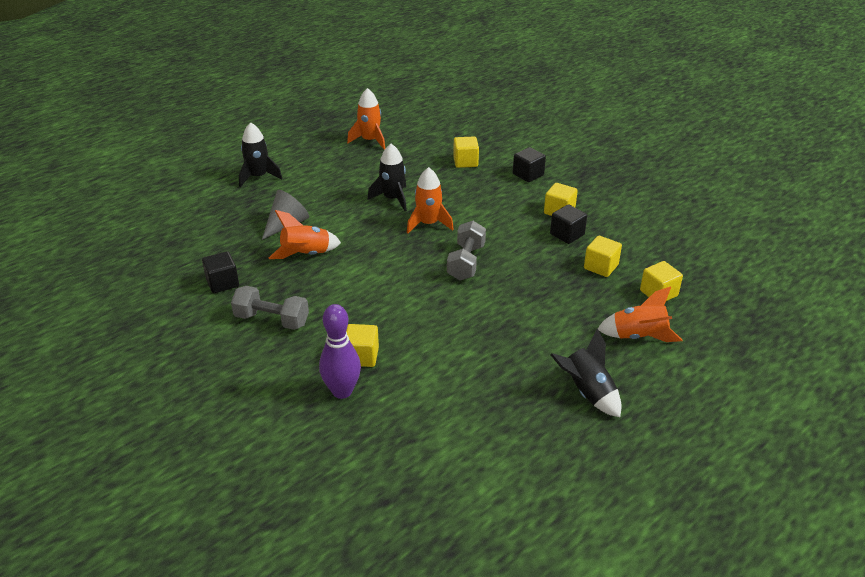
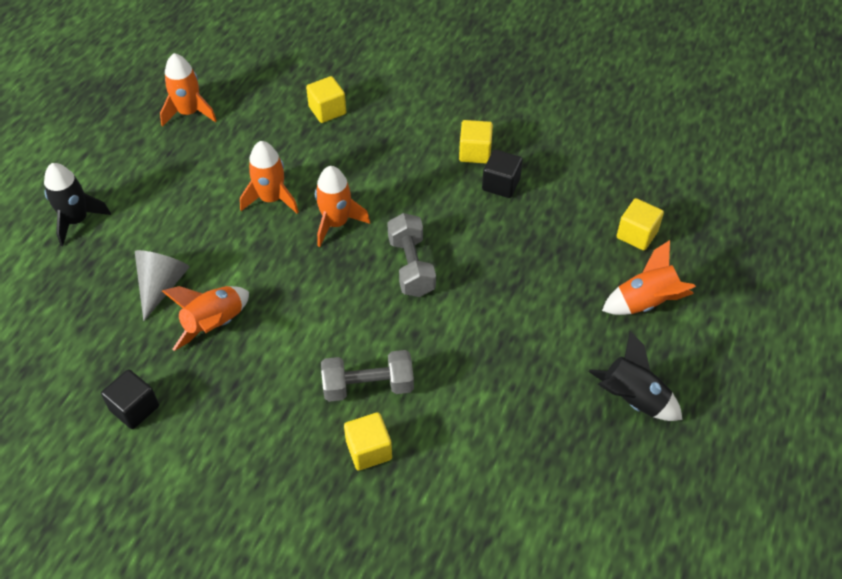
camera: 25 degrees left, 15 degrees up
grey dumbbell [231,286,309,330] -> grey dumbbell moved to [321,350,414,402]
purple bowling pin [319,304,361,399] -> none
black rocket [368,144,407,211] -> orange rocket [240,141,299,213]
black cube [513,147,546,182] -> none
yellow cube [584,236,622,277] -> none

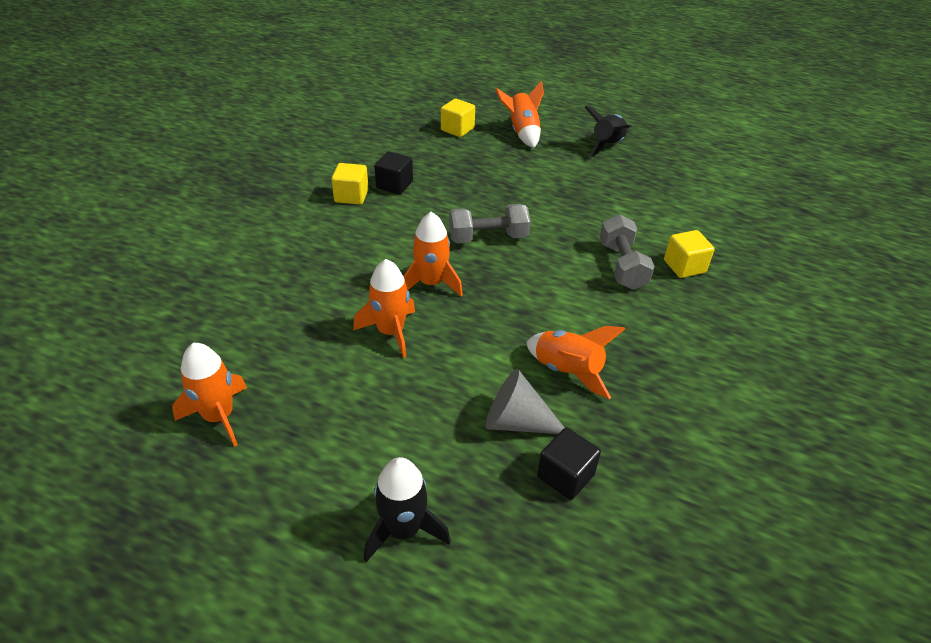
camera: 90 degrees left, 10 degrees down
black cube [101,369,159,429] -> black cube moved to [537,427,601,500]
yellow cube [306,76,346,123] -> none

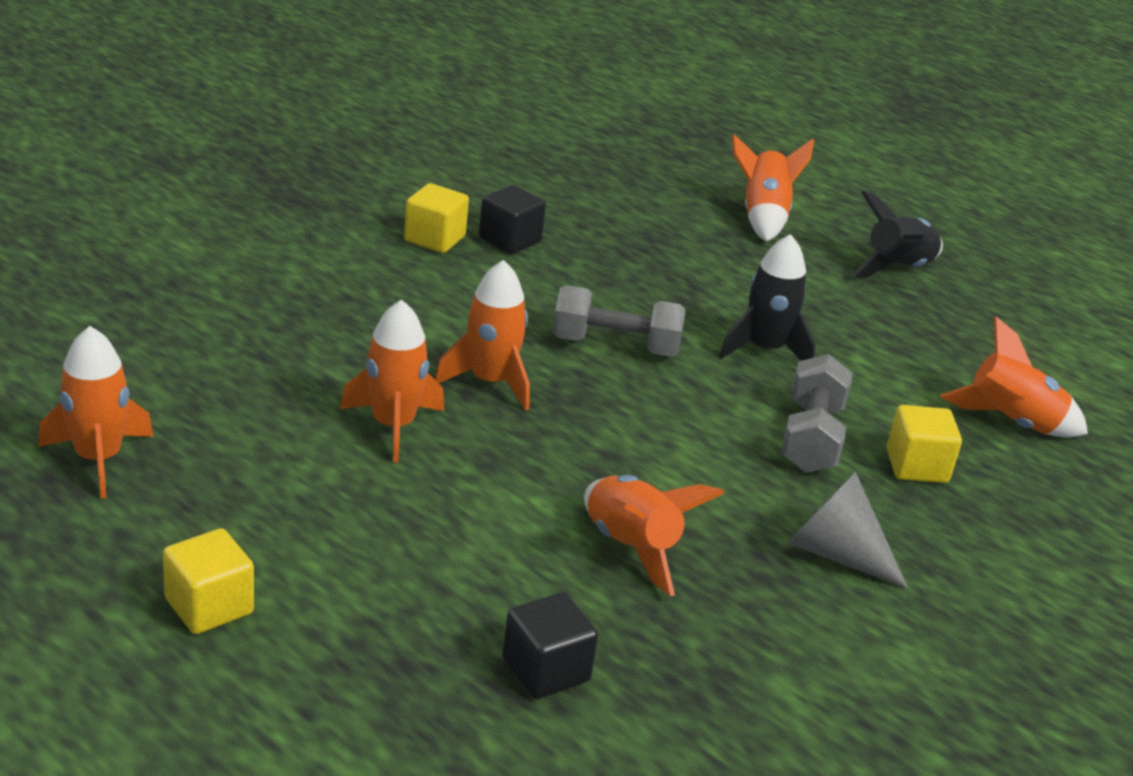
camera: 15 degrees right, 10 degrees down
black rocket [364,457,451,562] -> black rocket moved to [719,234,815,361]
yellow cube [441,99,475,137] -> yellow cube moved to [163,528,254,634]
grey cone [486,369,565,434] -> grey cone moved to [788,472,908,588]
none -> orange rocket [940,316,1088,437]

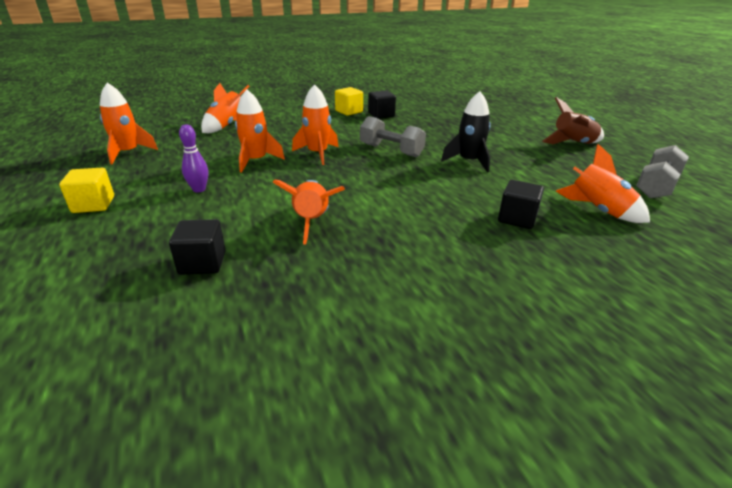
camera: 30 degrees right, 0 degrees up
orange rocket [732,134,814,241] -> orange rocket moved to [201,83,249,133]
grey dumbbell [781,354,852,473] -> grey dumbbell moved to [636,145,689,198]
grey cone [788,472,908,588] -> none
black rocket [852,190,943,277] -> brown rocket [542,97,604,144]
yellow cube [887,405,962,483] -> black cube [498,180,544,229]
none -> purple bowling pin [179,124,208,193]

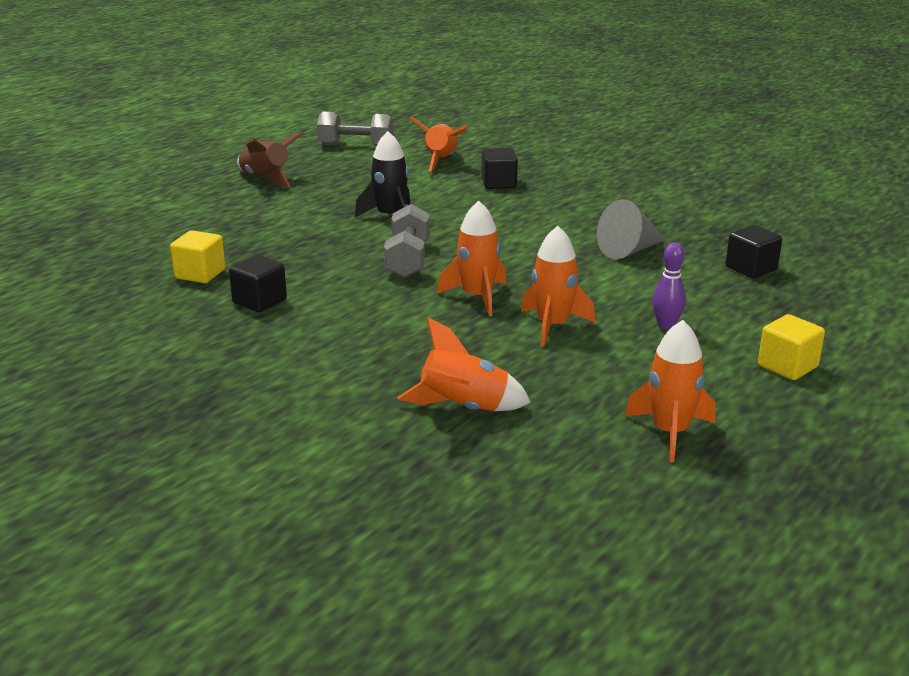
camera: 120 degrees left, 5 degrees down
orange rocket [273,180,345,245] -> grey cone [597,199,665,259]
yellow cube [335,87,363,116] -> yellow cube moved to [170,230,226,283]

